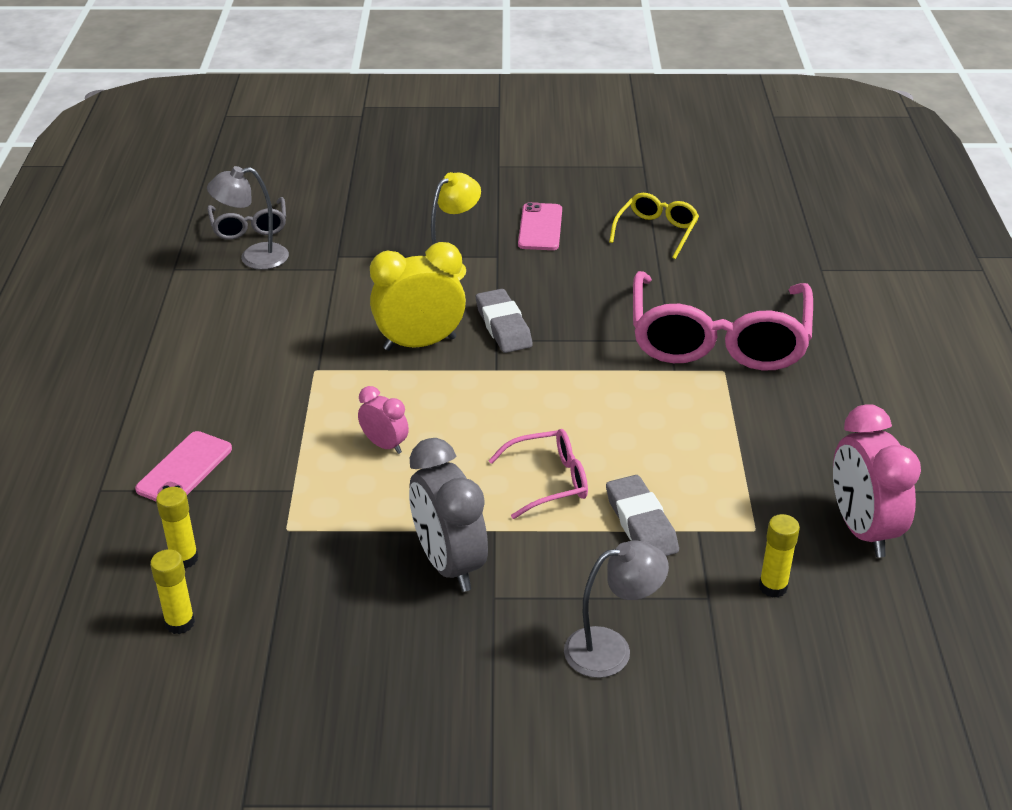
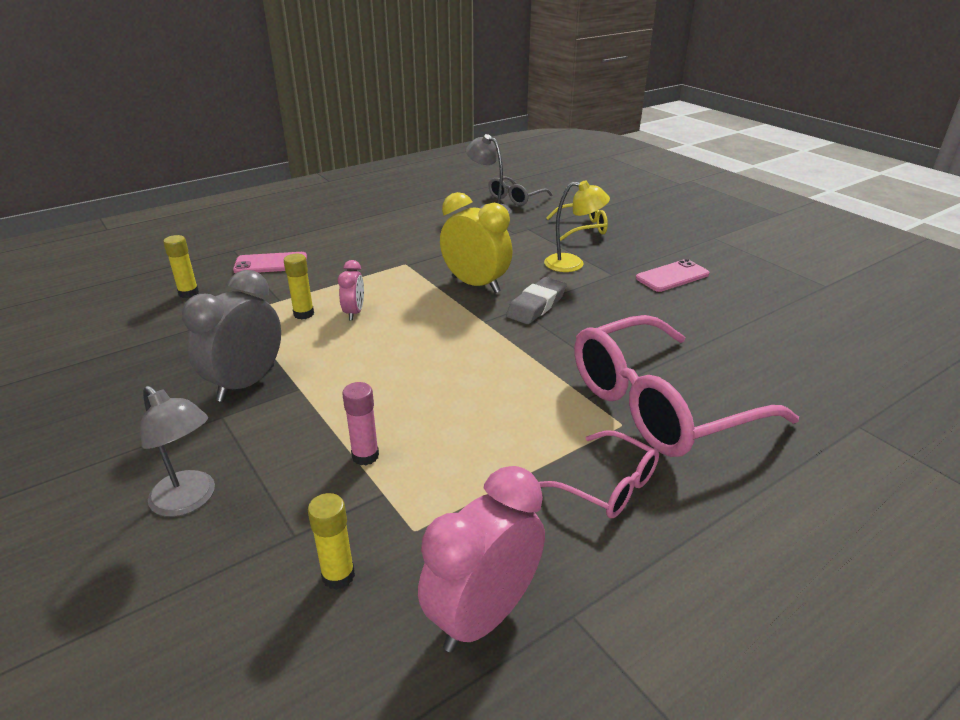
camera: 55 degrees right, 5 degrees down
yellow glue stick [150,549,195,634] -> yellow glue stick moved to [284,254,314,320]
pink glasses [488,429,588,519] -> pink glasses moved to [539,430,659,518]
grey eraser [606,475,679,556] -> pink glue stick [342,382,379,465]
yellow glasses [609,193,699,259] -> yellow glasses moved to [546,203,608,241]

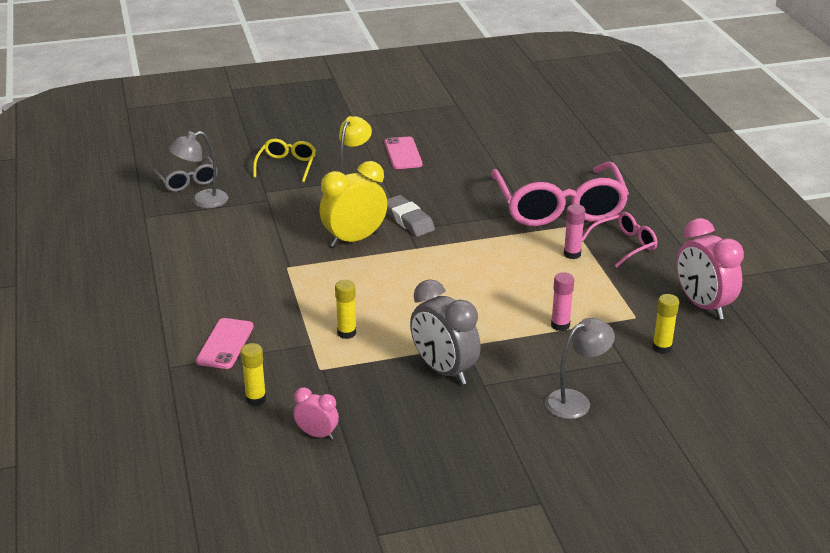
camera: 70 degrees left, 0 degrees up
pink clock [338,260,364,321] -> pink clock moved to [294,387,339,440]
none -> pink glue stick [564,204,585,259]

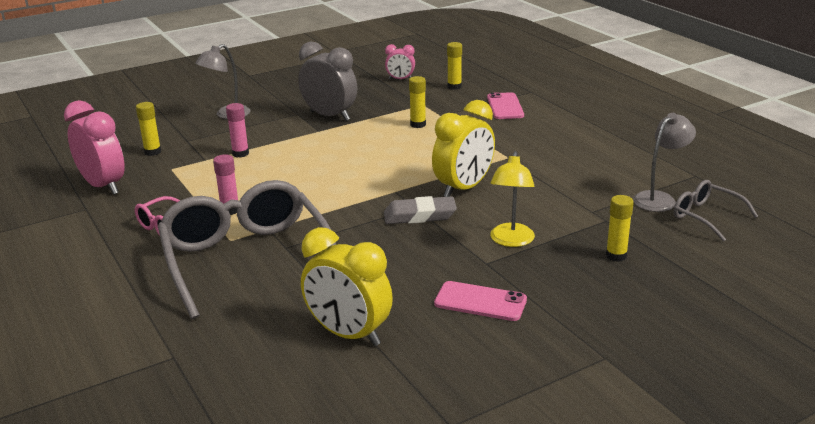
camera: 165 degrees right, 5 degrees down
yellow glasses [253,139,316,182] -> yellow glue stick [606,195,634,262]
pink phone [385,137,422,169] -> pink phone turned 45 degrees counterclockwise [434,281,527,321]
grey eraser [386,195,435,237] -> grey eraser turned 45 degrees counterclockwise [384,196,457,224]
pink glasses [491,162,629,226] -> grey glasses [158,180,336,319]
none -> yellow clock [301,227,393,346]

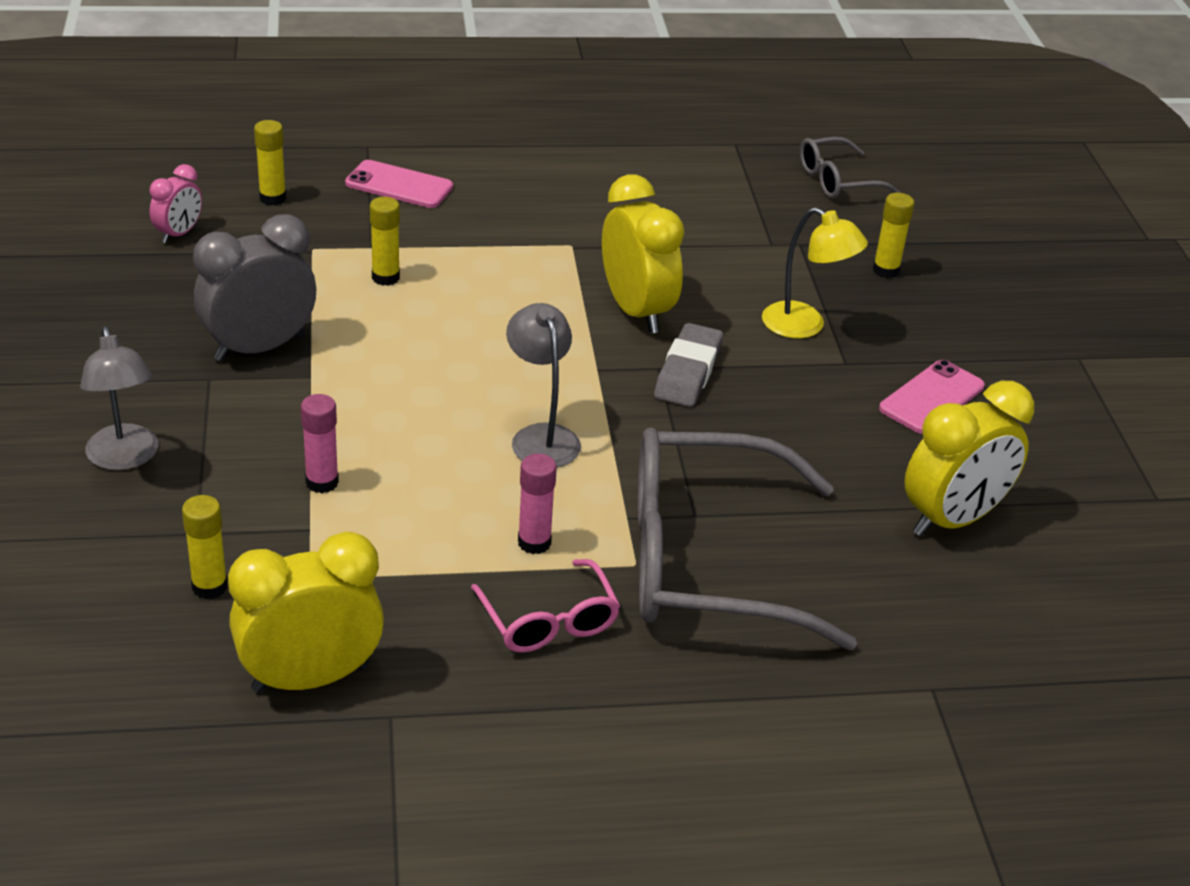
camera: 70 degrees left, 10 degrees up
pink clock [64,100,125,195] -> yellow clock [228,532,384,693]
grey lamp [633,113,696,212] -> grey lamp moved to [506,303,581,468]

